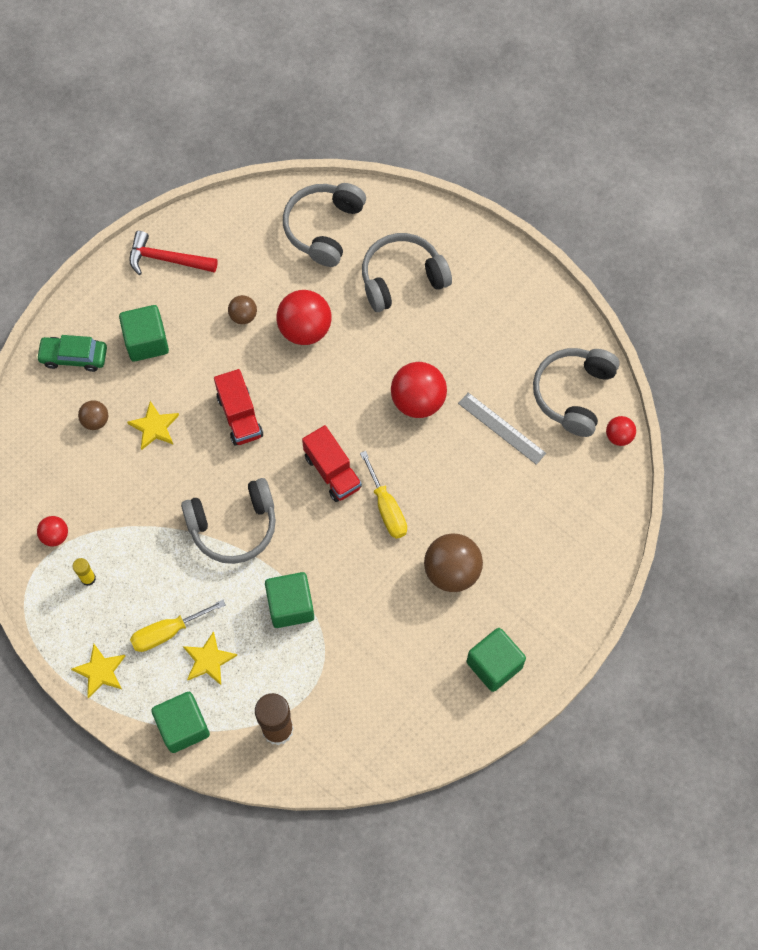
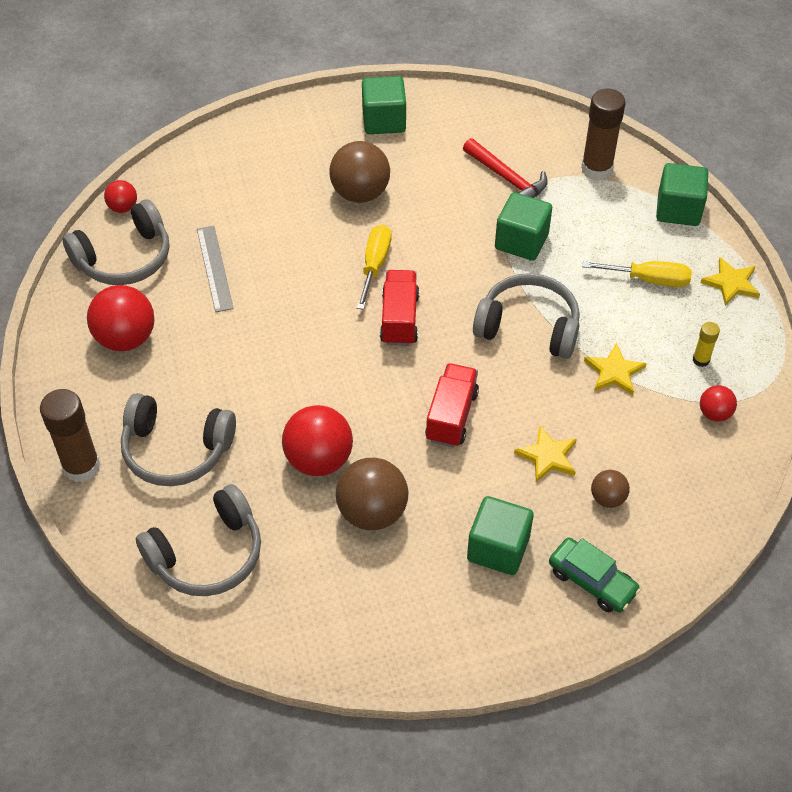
camera: 145 degrees left, 15 degrees down
red hammer [129,231,218,275] -> red hammer moved to [463,138,548,198]
yellow star [183,631,237,685] -> yellow star moved to [584,343,647,395]
brown ball [228,295,257,324] -> brown ball [336,458,408,530], size x1.89
red ball [391,362,447,418] -> red ball moved to [87,285,155,351]
none -> brown glue stick [40,389,100,482]

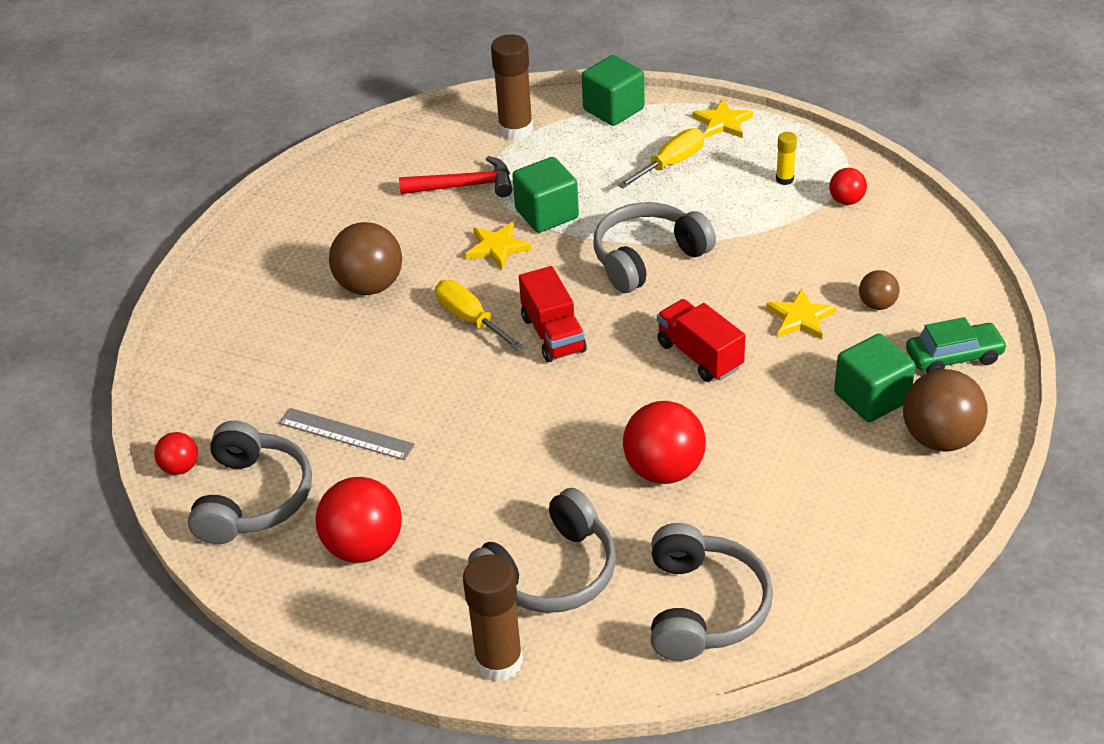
camera: 50 degrees left, 10 degrees down
brown ball [336,458,408,530] -> brown ball moved to [903,369,988,452]
green cube [362,76,406,134] -> none
red truck [380,270,420,346] -> red truck turned 150 degrees counterclockwise [519,266,586,362]
yellow star [584,343,647,395] -> yellow star moved to [466,222,531,269]

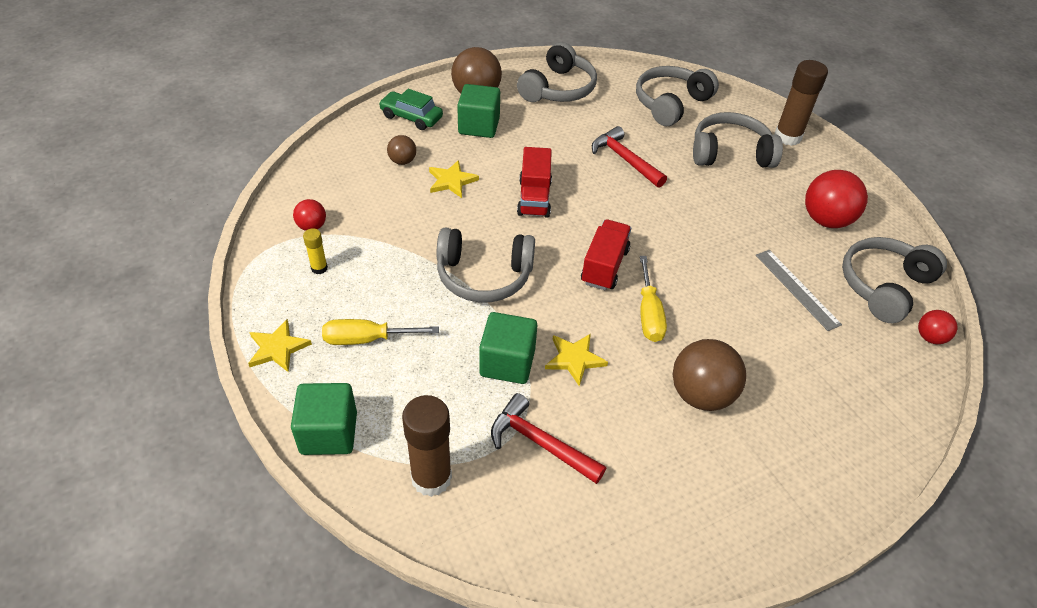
camera: 145 degrees left, 5 degrees up
red ball [623,401,706,484] -> red hammer [592,126,667,188]
none -> grey headphones [517,42,597,102]

